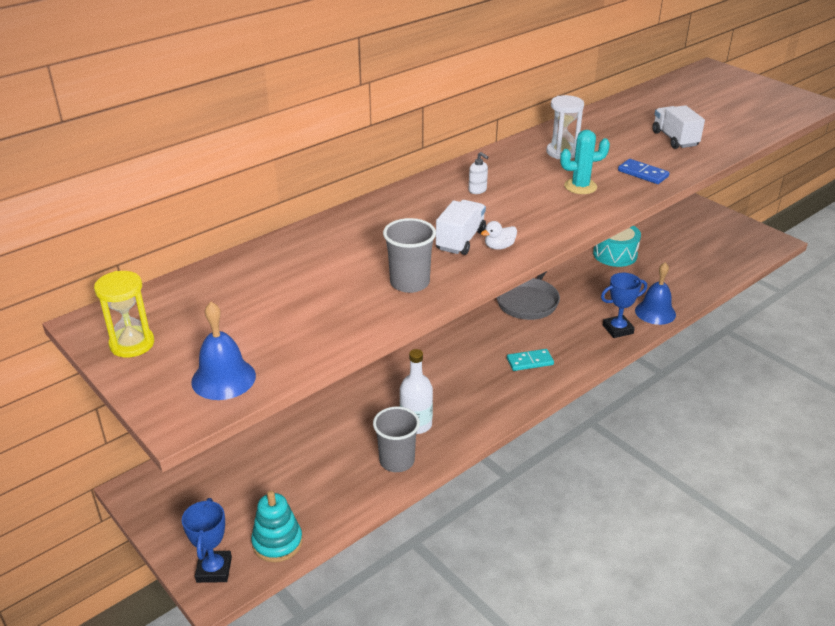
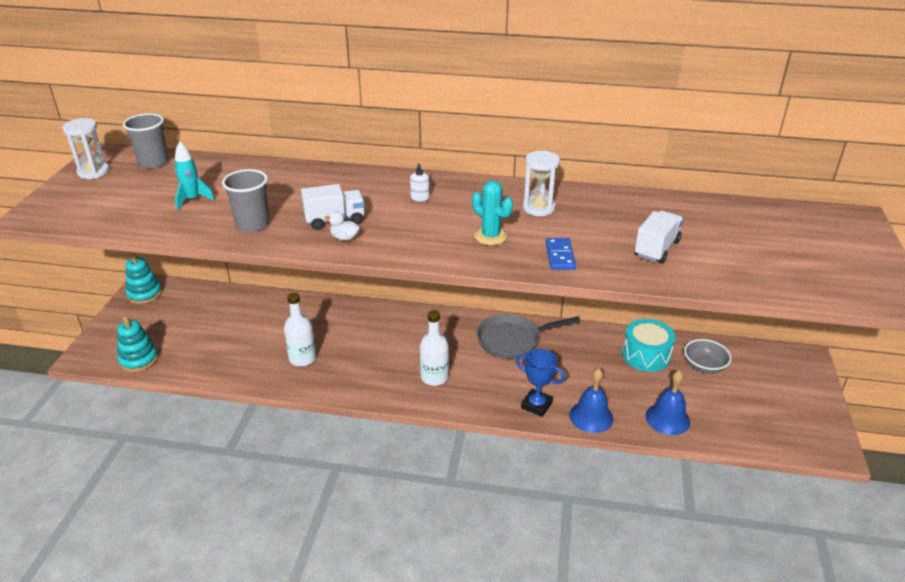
camera: 50 degrees right, 0 degrees up
yellow hourglass [94,271,154,358] -> white hourglass [62,118,110,179]
blue trophy [182,498,232,583] -> none
blue bell [191,302,256,400] -> blue bell moved to [646,370,690,435]
grey cup [373,407,420,472] -> grey cup moved to [123,113,169,169]
turquoise domino [507,349,554,371] -> white bottle [420,310,449,386]
none -> turquoise stacking toy [125,253,162,304]
none -> turquoise rocket [175,141,215,210]
none -> grey bowl [684,339,732,374]

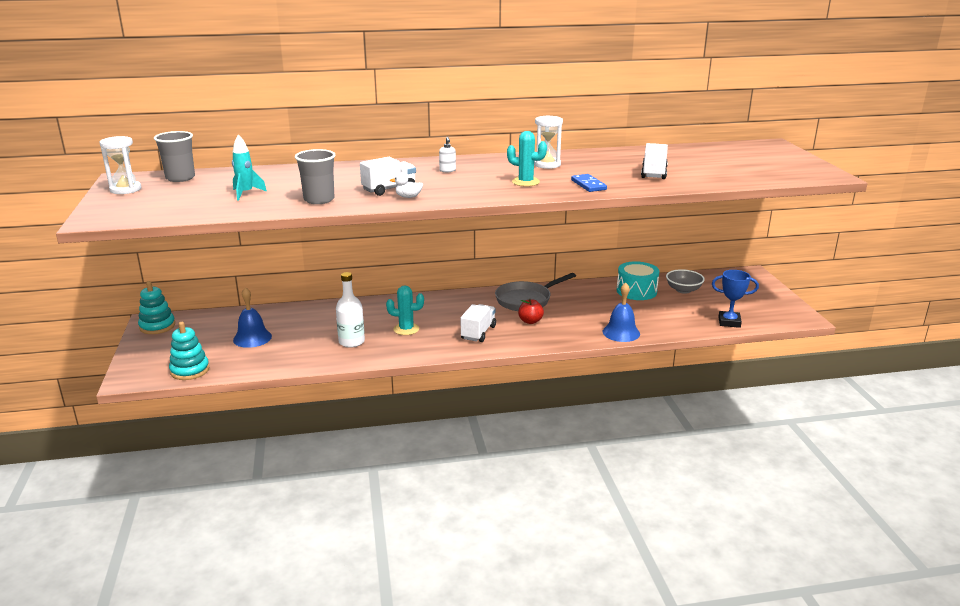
camera: 20 degrees left, 10 degrees down
white bottle [420,310,449,386] -> white truck [461,304,496,342]
blue trophy [516,349,565,417] -> blue trophy moved to [712,270,759,328]
blue bell [646,370,690,435] -> blue bell moved to [233,287,272,348]
none -> turquoise cactus [386,286,424,335]
none -> red apple [518,299,544,324]

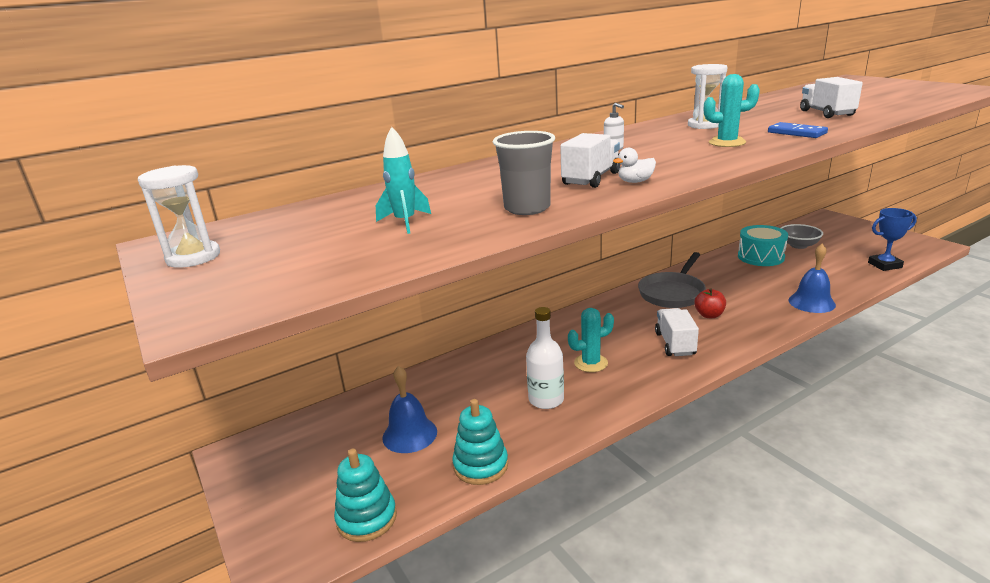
camera: 20 degrees left, 0 degrees up
turquoise stacking toy [138,281,175,334] -> turquoise stacking toy moved to [452,399,508,485]
grey cup [154,131,195,182] -> none

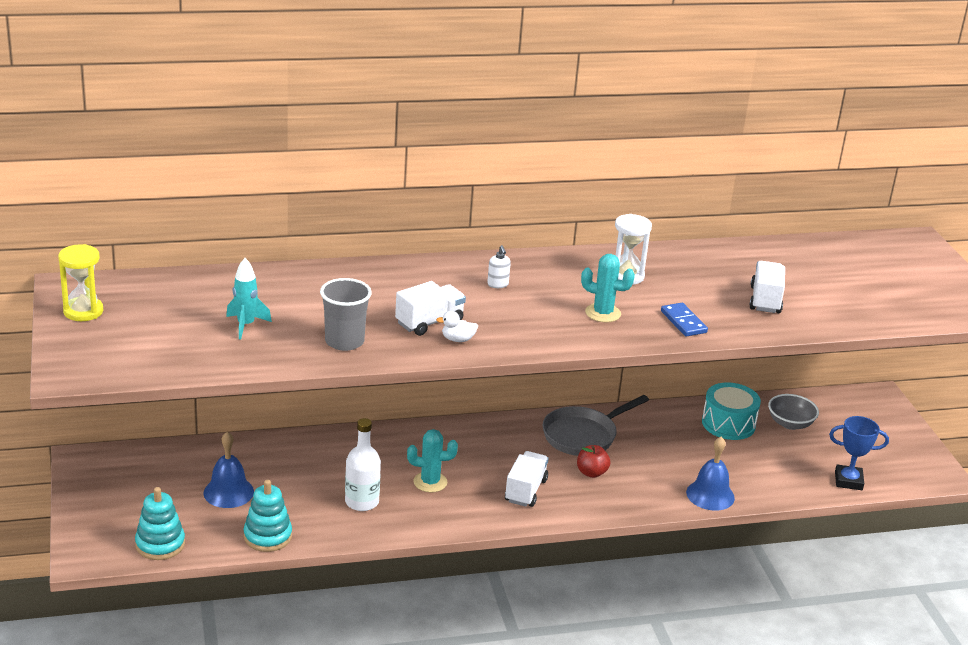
camera: 15 degrees right, 5 degrees up
white hourglass [138,165,220,268] -> yellow hourglass [58,244,103,321]

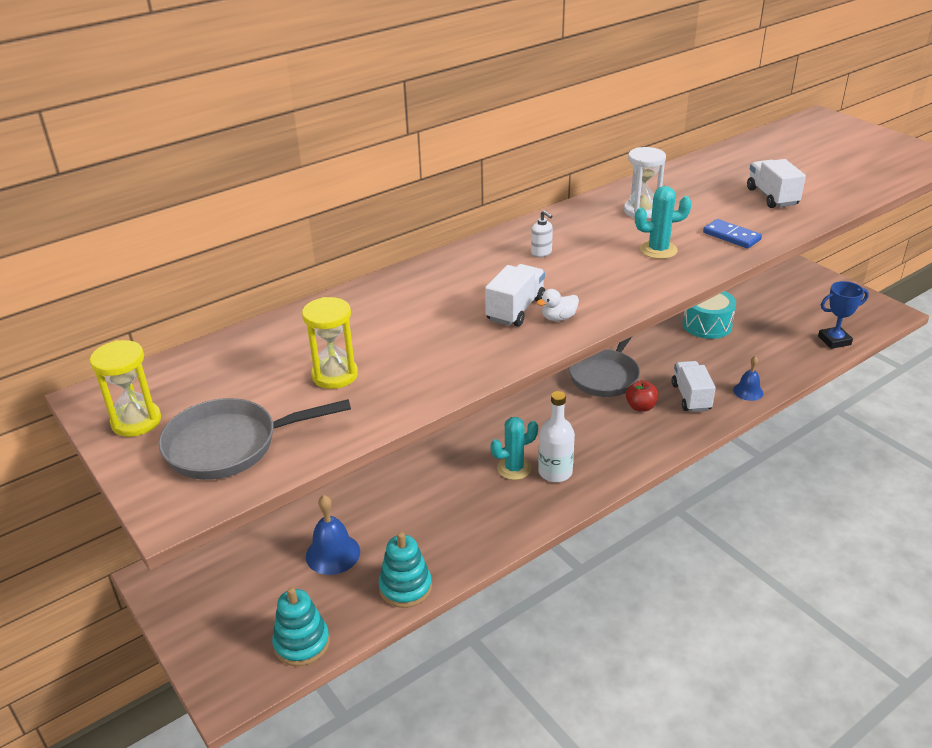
camera: 20 degrees left, 5 degrees up
turquoise rocket [226,258,272,340] -> yellow hourglass [302,297,358,389]
grey cup [320,278,372,351] -> none
white bottle [345,418,381,511] -> white bottle moved to [538,391,575,482]
white truck [505,451,548,507] -> white truck moved to [672,361,716,412]
blue bell [686,437,735,511] -> blue bell [733,356,763,401], size x0.65
grey bowl [768,394,819,430] -> none
none -> grey pan [158,398,351,480]

